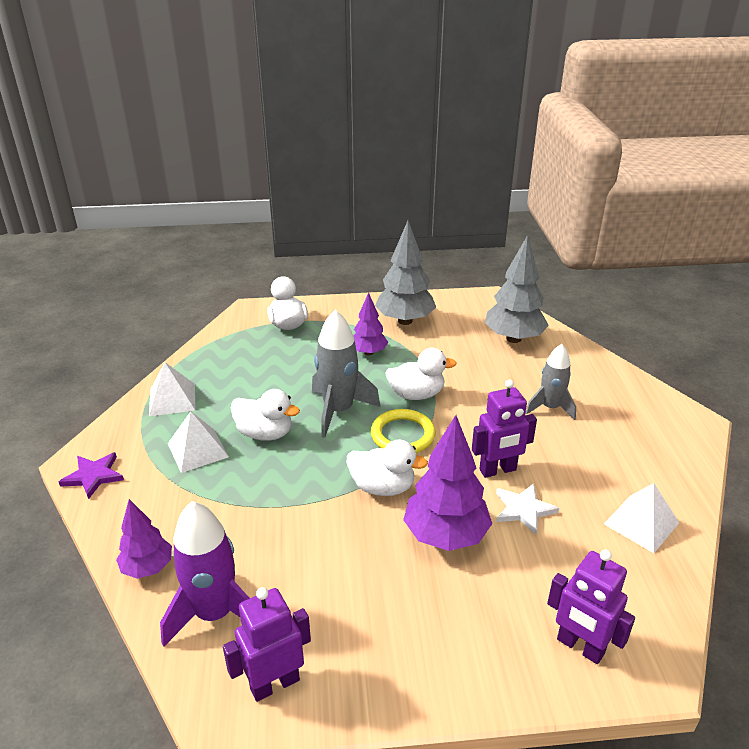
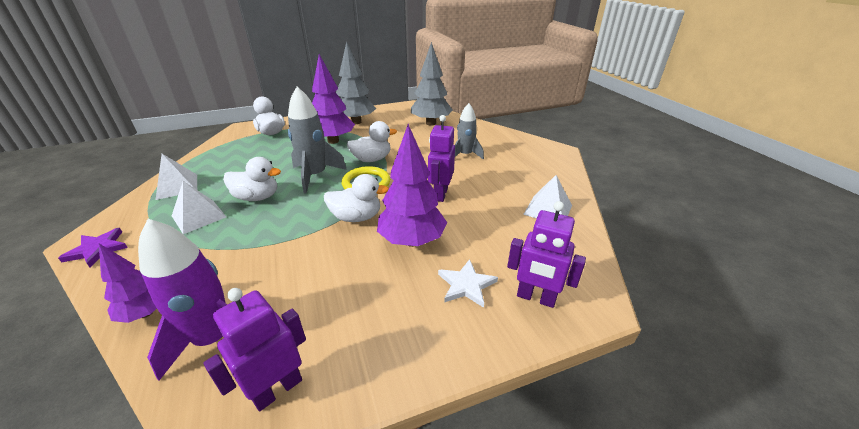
camera: 15 degrees left, 0 degrees up
purple tree [354,292,388,355] -> purple tree [312,54,355,144], size x1.67
purple robot [472,379,537,478] -> purple robot turned 135 degrees clockwise [428,115,455,202]
white star [496,483,559,535] -> white star moved to [438,259,498,308]

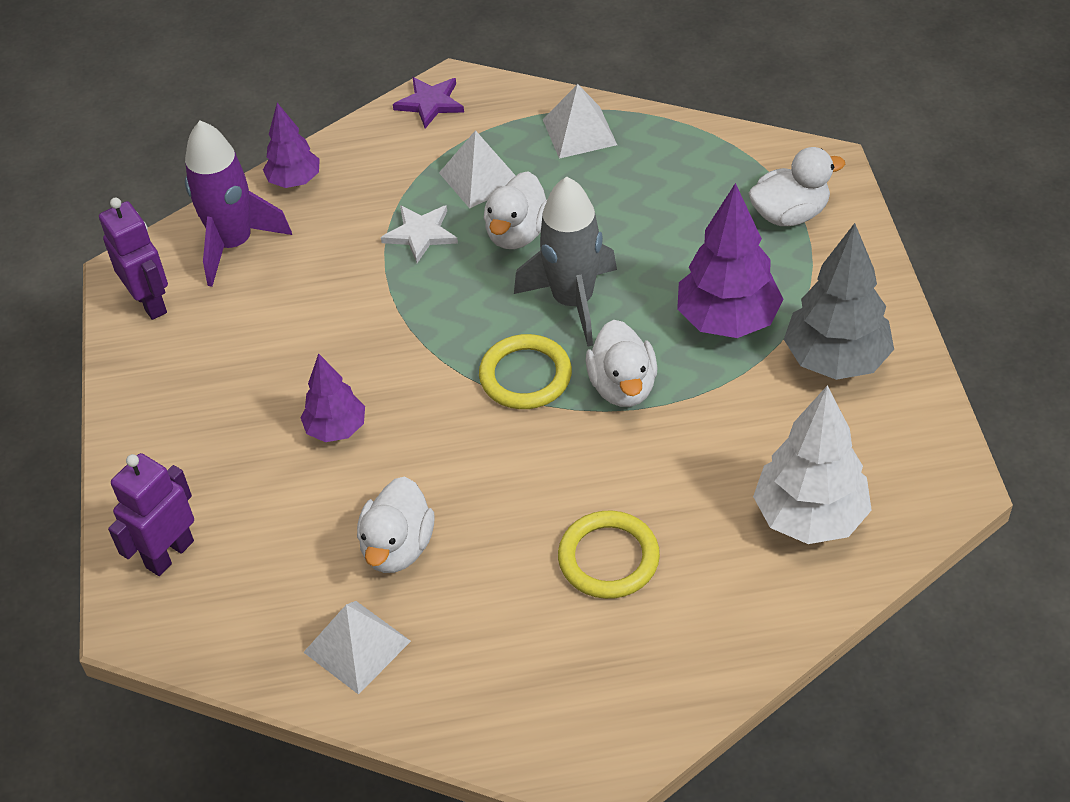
camera: 105 degrees right, 15 degrees up
white duck [324,174,389,222] -> white duck moved to [357,476,434,573]
purple tree [377,124,447,247] -> purple tree [300,353,365,442], size x0.60
grey tree [411,42,452,126] -> white tree [753,385,872,544]
purple robot [428,115,455,202] -> none
white star [438,259,498,308] -> white star moved to [381,205,458,263]
grey rocket [455,103,484,160] -> yellow ring [558,511,660,599]

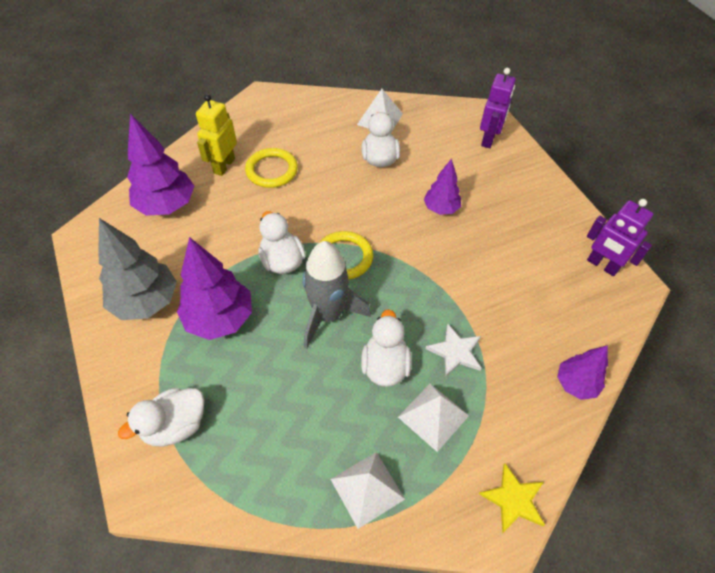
camera: 160 degrees right, 5 degrees up
purple rocket [185,121,292,287] -> none
purple star [393,77,464,129] -> yellow star [479,463,545,533]
white tree [753,385,872,544] -> purple tree [127,114,194,216]
none -> yellow robot [196,94,237,176]

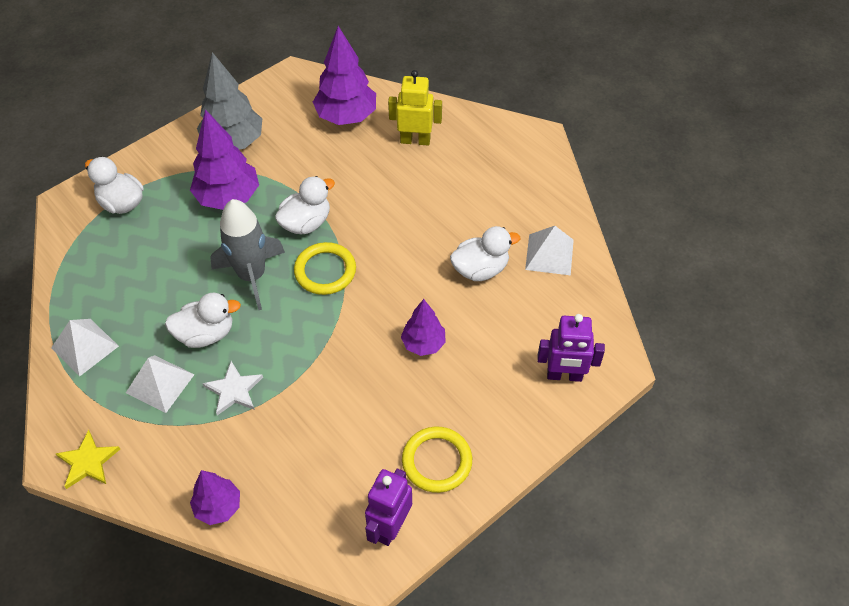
camera: 75 degrees right, 0 degrees up
yellow ring [245,148,298,188] -> yellow ring moved to [402,427,472,493]

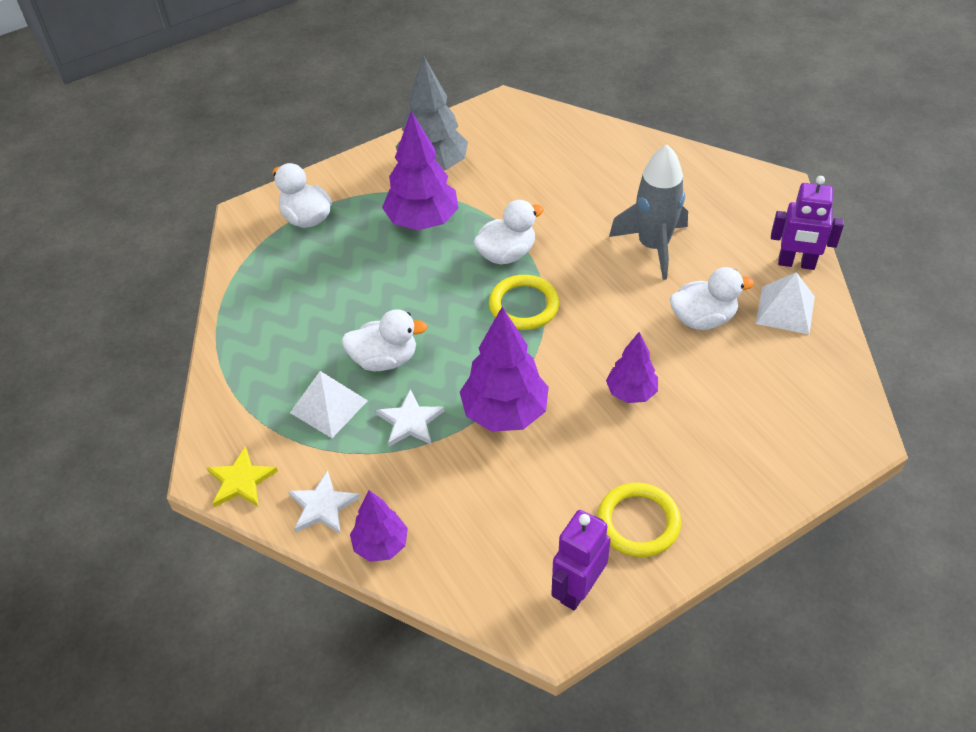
camera: 10 degrees right, 5 degrees down
white pyramid [51,319,119,377] -> none
grey rocket [210,199,285,310] -> grey rocket moved to [609,145,688,280]
purple tree [313,26,376,125] -> purple tree moved to [460,307,549,432]
yellow robot [388,70,442,146] -> none
purple robot [537,314,605,382] -> purple robot moved to [771,176,844,270]
none -> white star [288,471,360,534]

